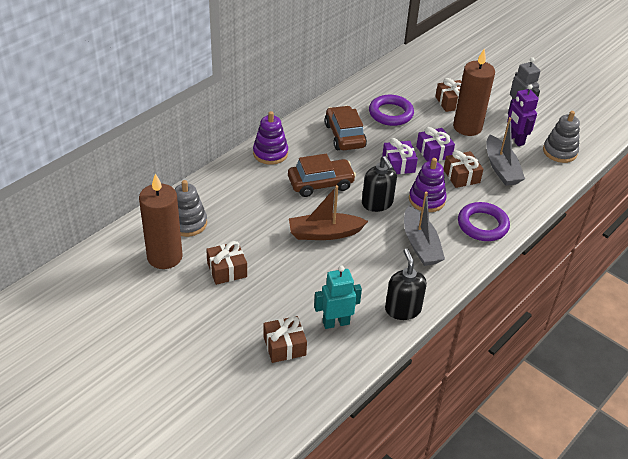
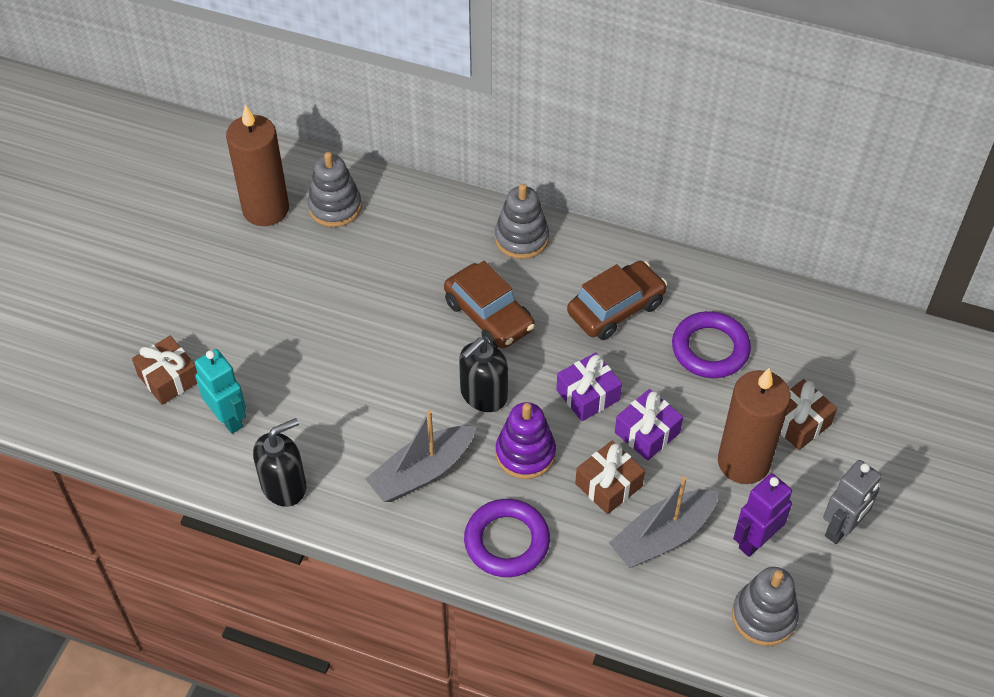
camera: 70 degrees right, 10 degrees up
brown gift [206,241,247,285] -> none
purple stacking toy [253,111,288,165] -> grey stacking toy [495,184,549,259]
brown boat [289,185,368,240] -> none

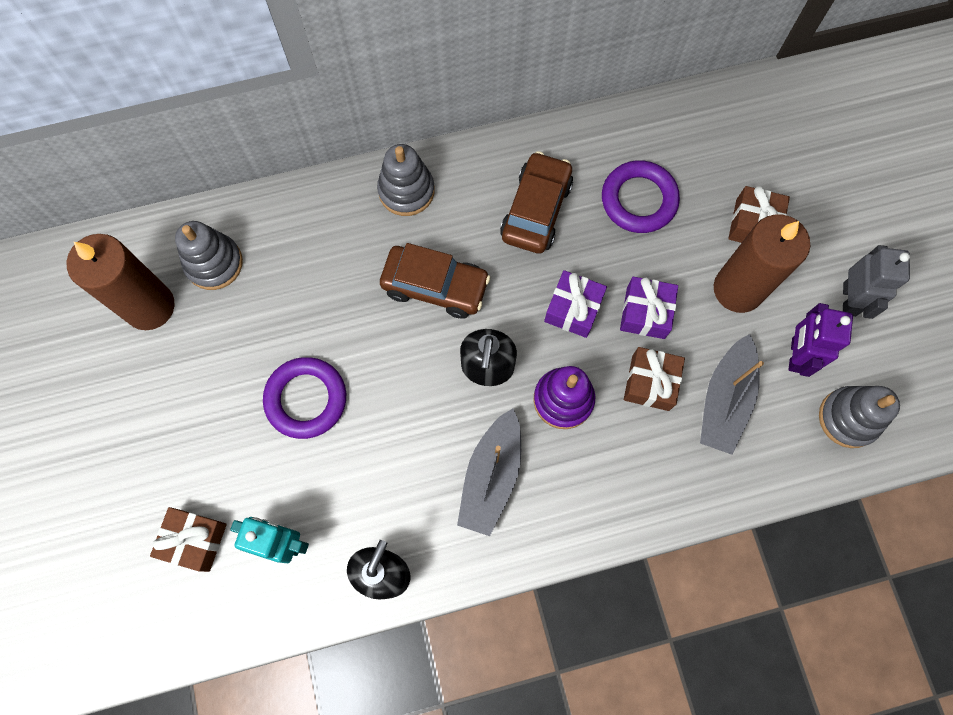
camera: 35 degrees left, 20 degrees up
purple ring [464,499,550,577] -> purple ring moved to [263,357,346,439]

